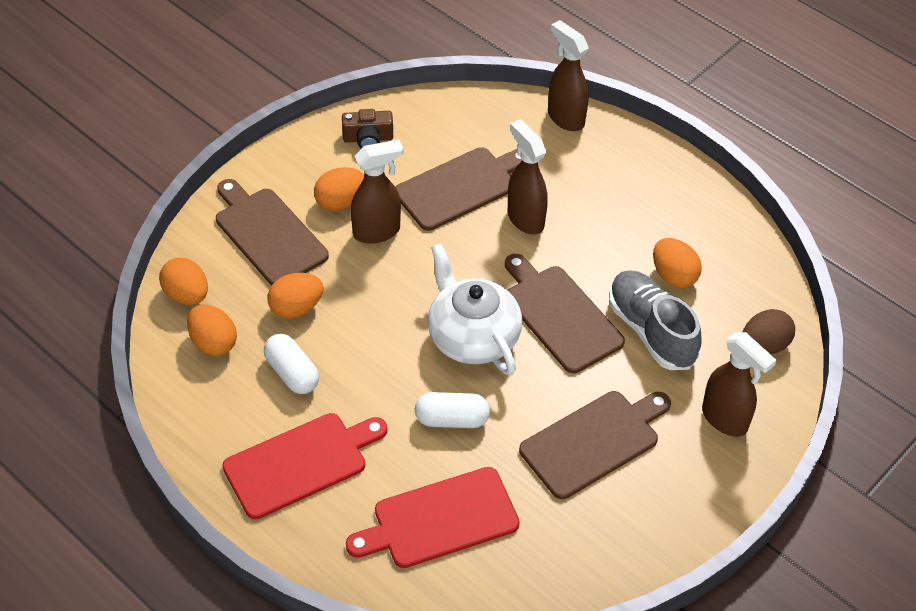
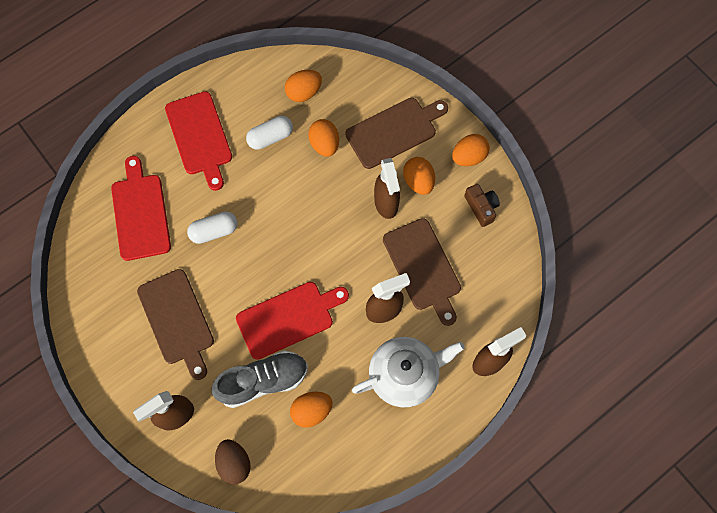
camera: 100 degrees right, 20 degrees up
orange egg [159,257,208,305] -> orange egg moved to [452,134,490,166]
brown camera [342,109,393,149] -> brown camera turned 150 degrees clockwise [464,184,500,227]
white capsule [415,392,490,428] -> white capsule turned 60 degrees clockwise [187,212,238,244]
white teapot [428,243,522,376] -> white teapot moved to [352,337,465,407]
brown cutting board [505,254,625,373] -> red cutting board [236,282,349,360]

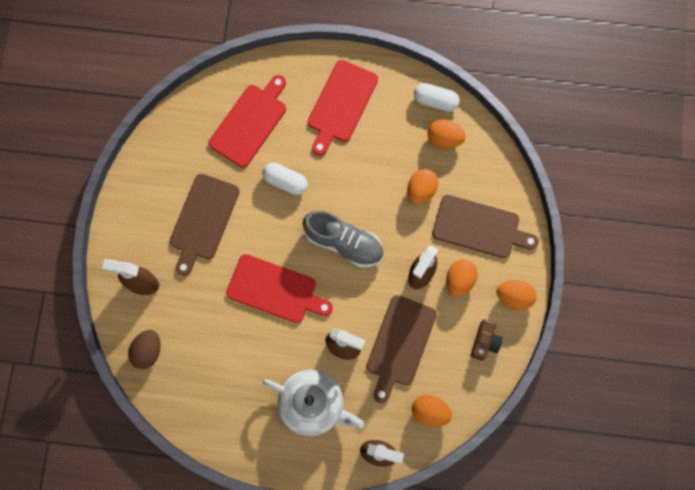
camera: 45 degrees right, 5 degrees up
grey shoe [211,350,308,408] -> grey shoe moved to [303,211,384,267]
white capsule [246,116,293,150] -> white capsule moved to [414,83,460,112]
orange egg [290,392,333,428] -> orange egg moved to [412,395,452,427]

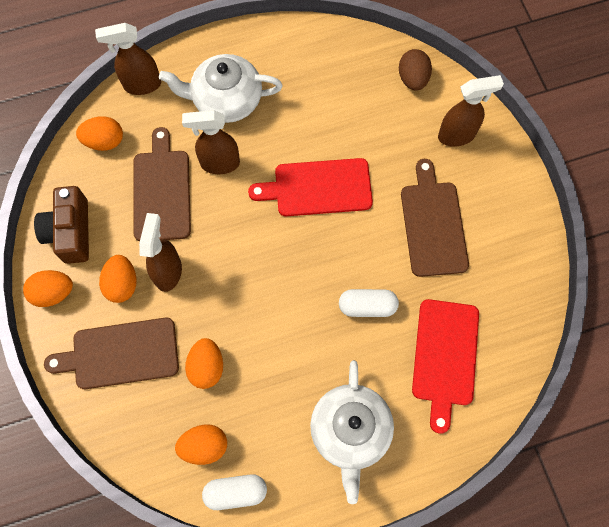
camera: 155 degrees right, 5 degrees down
grey shoe [303,211,384,267] -> none
red cutting board [308,60,378,156] -> white teapot [310,360,394,504]
brown camera [471,319,503,361] -> brown camera [34,186,89,264], size x1.55

